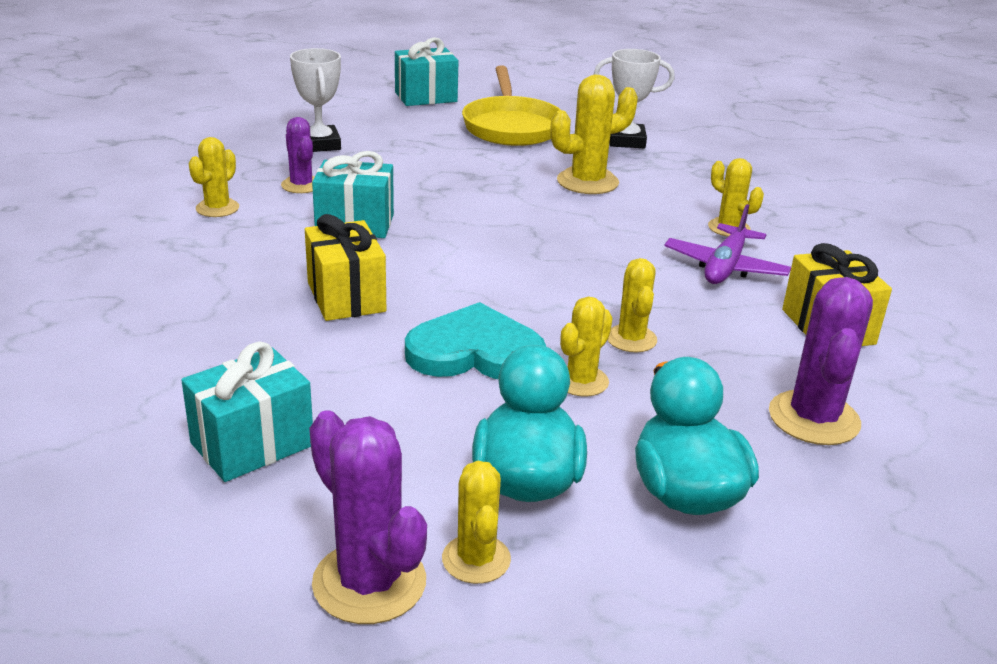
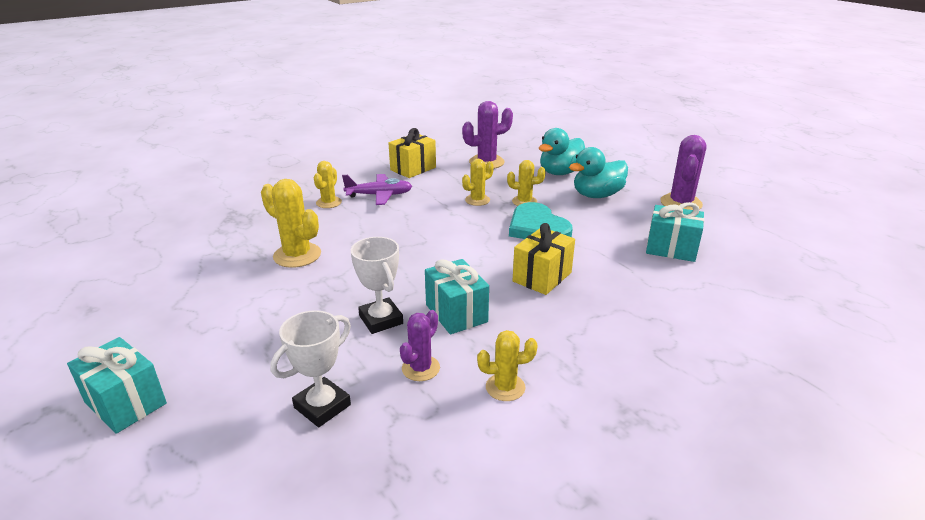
camera: 120 degrees left, 0 degrees up
yellow cactus [442,460,511,584] -> none
yellow pan [462,66,561,146] -> none
white trophy [594,49,675,148] -> white trophy moved to [351,237,403,334]

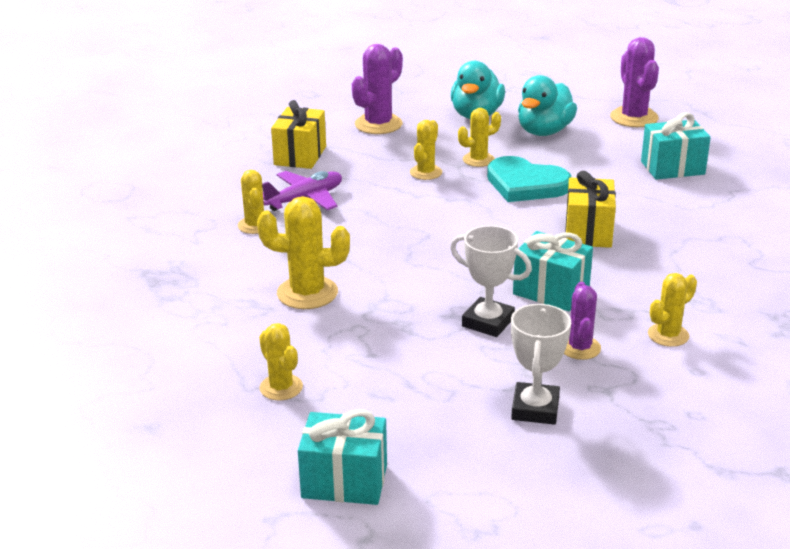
camera: 30 degrees left, 0 degrees up
none -> yellow cactus [259,323,303,400]

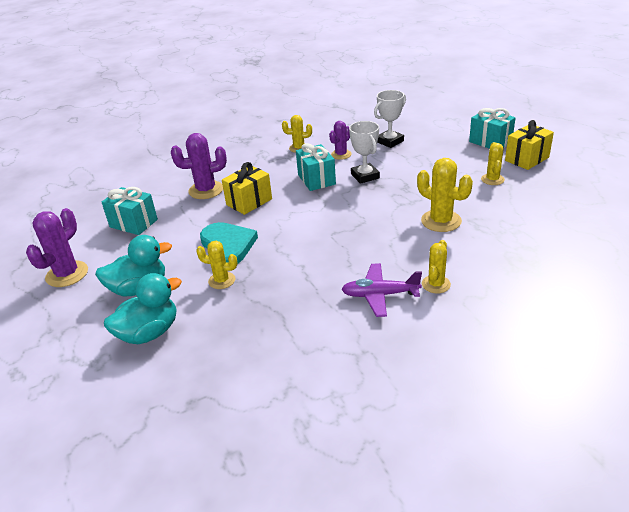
camera: 140 degrees left, 5 degrees up
yellow gift [271,100,326,169] -> yellow gift moved to [505,120,554,170]
purple cactus [352,44,403,134] -> purple cactus moved to [171,133,227,199]
yellow cactus [410,120,442,180] -> none

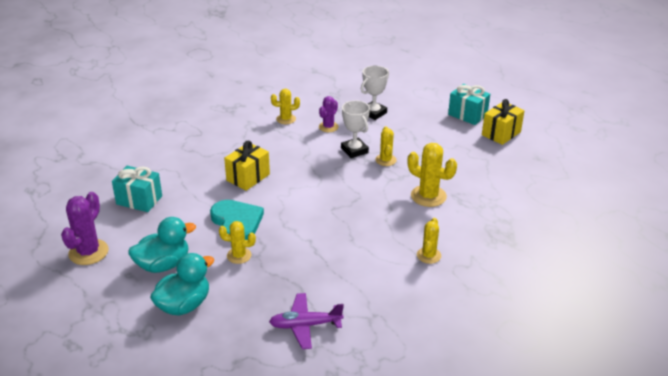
camera: 10 degrees left, 0 degrees up
purple cactus [171,133,227,199] -> none
turquoise gift [296,143,336,191] -> none
purple plane [341,263,422,317] -> purple plane moved to [269,293,344,349]
yellow cactus [481,142,505,185] -> yellow cactus moved to [375,126,397,166]

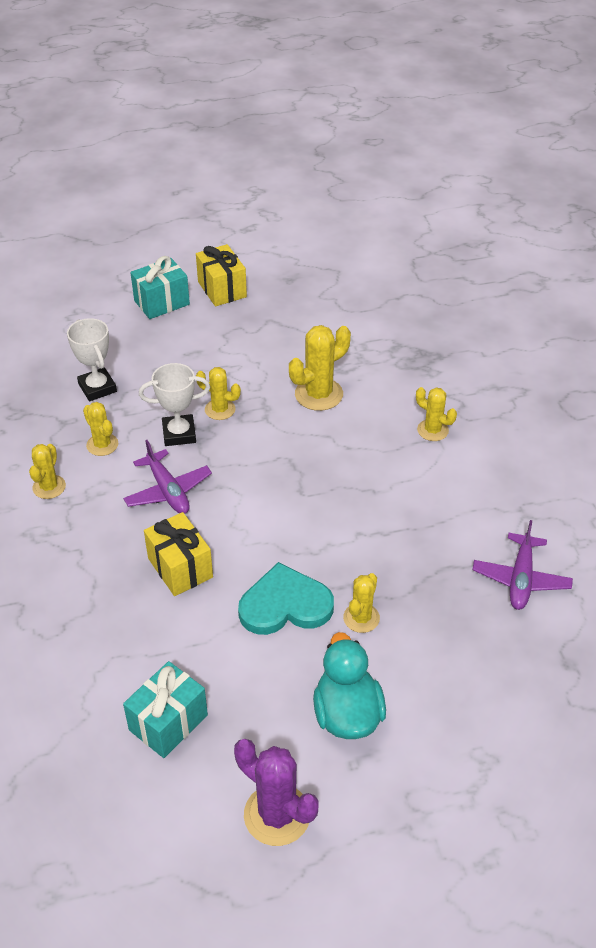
camera: 70 degrees left, 10 degrees up
turquoise duck [150,253,214,315] -> none
purple cactus [319,96,339,132] -> yellow cactus [83,402,118,456]
none -> purple plane [123,440,212,514]

